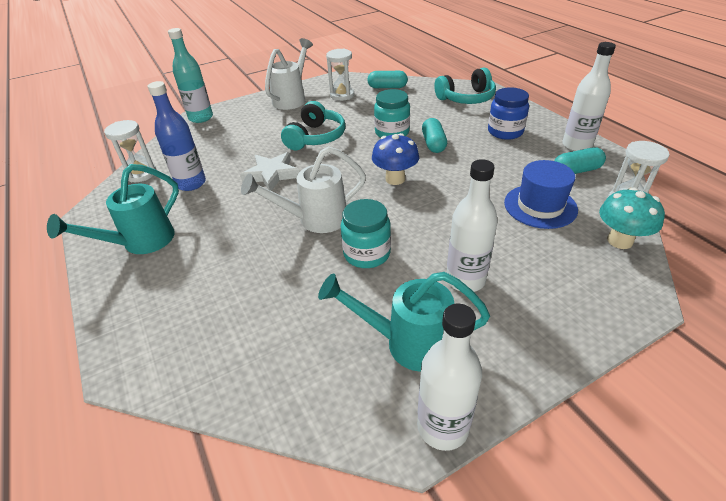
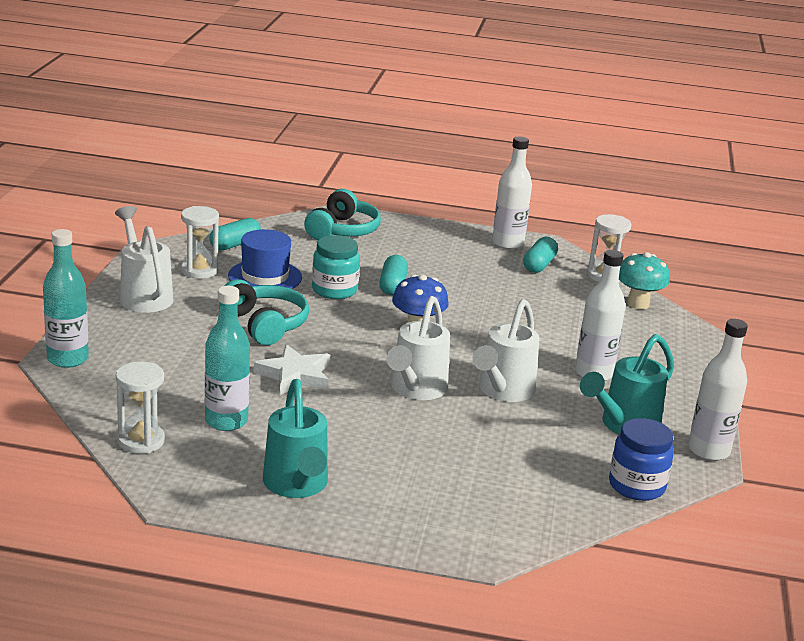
camera: 55 degrees left, 15 degrees down
blue bottle [148,81,206,191] -> turquoise bottle [205,286,250,431]
turquoise jar [341,199,391,268] -> white watering can [473,299,540,402]
turquoise capsule [422,118,447,153] -> turquoise capsule turned 60 degrees clockwise [379,255,408,295]
blue jar [488,87,529,140] -> blue jar moved to [609,418,674,501]
blue hat [504,160,578,229] -> blue hat moved to [228,229,302,289]

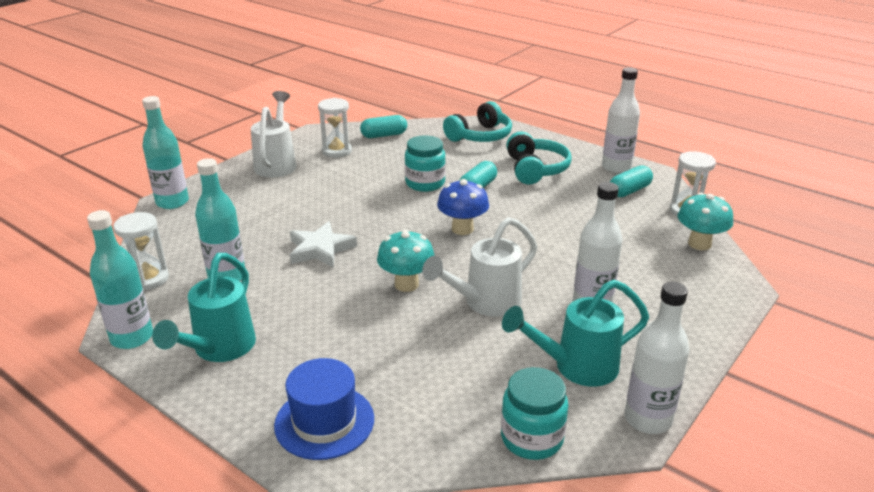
camera: 30 degrees right, 5 degrees up
turquoise headphones [225,279,309,345] -> turquoise headphones moved to [506,131,572,185]
blue hat [228,229,302,289] -> blue hat moved to [274,358,374,460]
white watering can [386,296,450,400] -> turquoise mushroom [377,229,435,292]
blue jar [609,418,674,501] -> turquoise jar [501,367,568,460]
none -> turquoise bottle [87,210,153,349]

